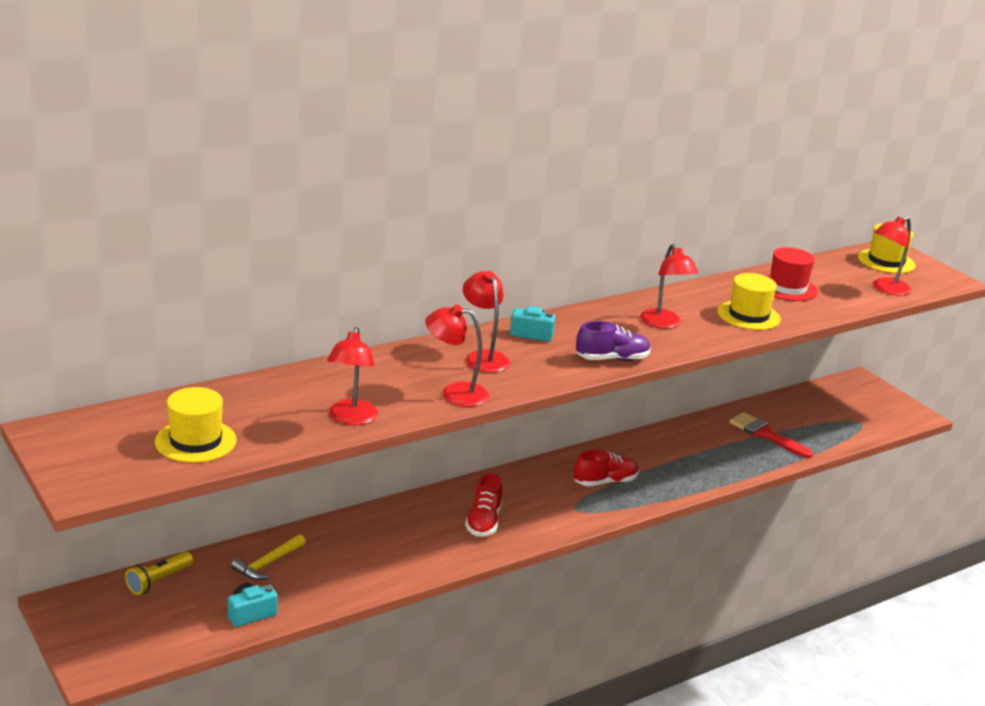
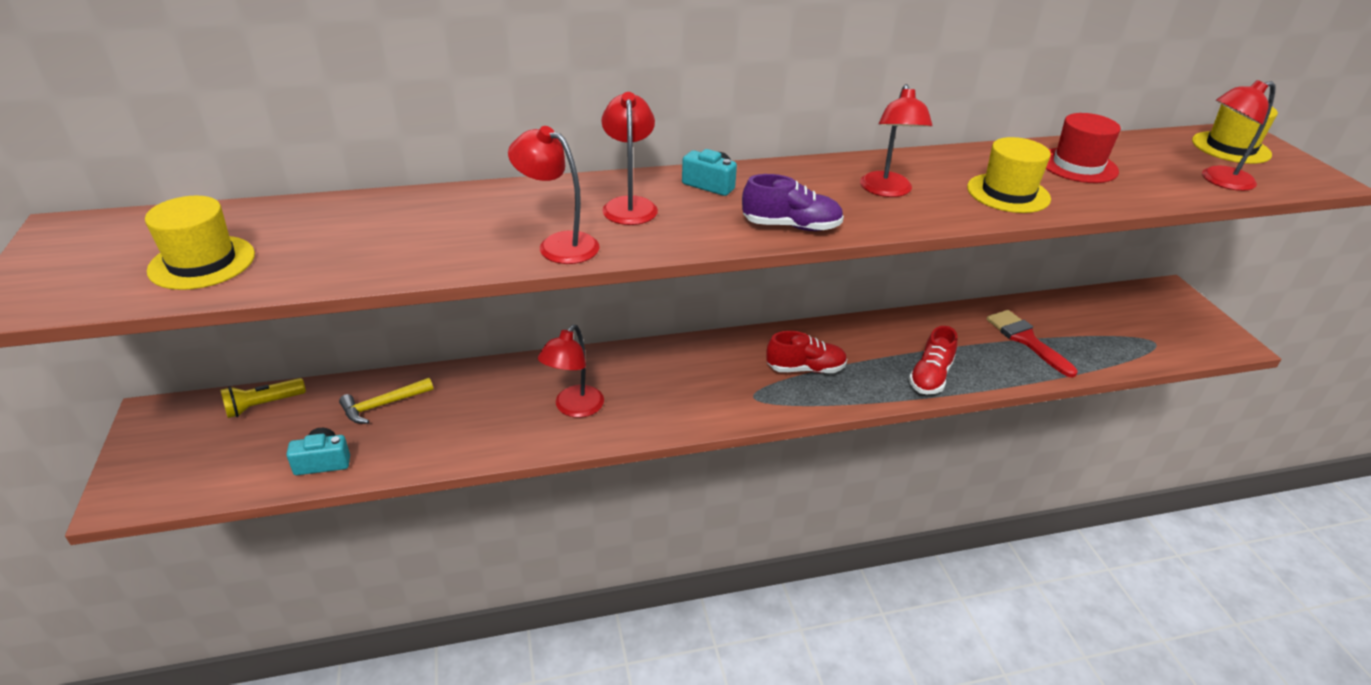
camera: 20 degrees right, 10 degrees up
red lamp [327,327,378,425] -> red lamp moved to [538,325,604,418]
red shoe [465,473,503,537] -> red shoe moved to [909,326,958,394]

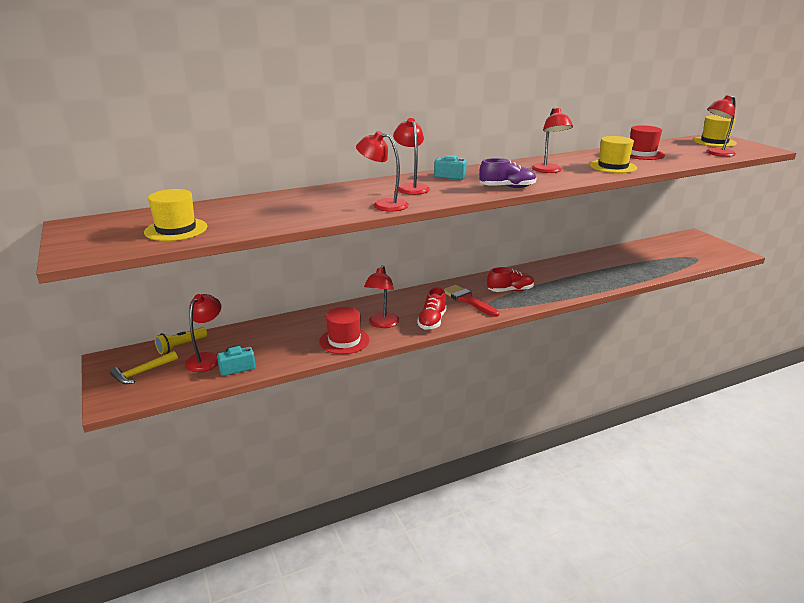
camera: 10 degrees left, 10 degrees down
yellow hammer [339,378,433,424] -> yellow hammer moved to [110,351,178,384]
red shoe [909,326,958,394] -> red shoe moved to [417,287,447,329]
red brush [986,310,1078,378] -> red brush moved to [444,285,499,317]
none -> red lamp [185,294,221,372]
none -> red hat [319,307,370,354]

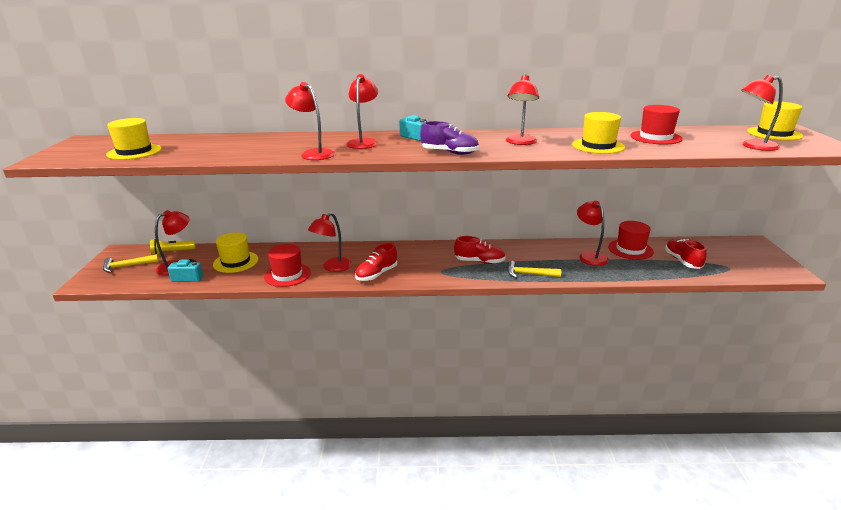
camera: 25 degrees right, 0 degrees up
red brush [444,285,499,317] -> none
none -> yellow hat [213,233,258,273]
none -> yellow hammer [508,261,561,278]
none -> red lamp [577,201,609,266]
none -> red hat [608,221,654,260]
none -> red shoe [665,239,707,269]

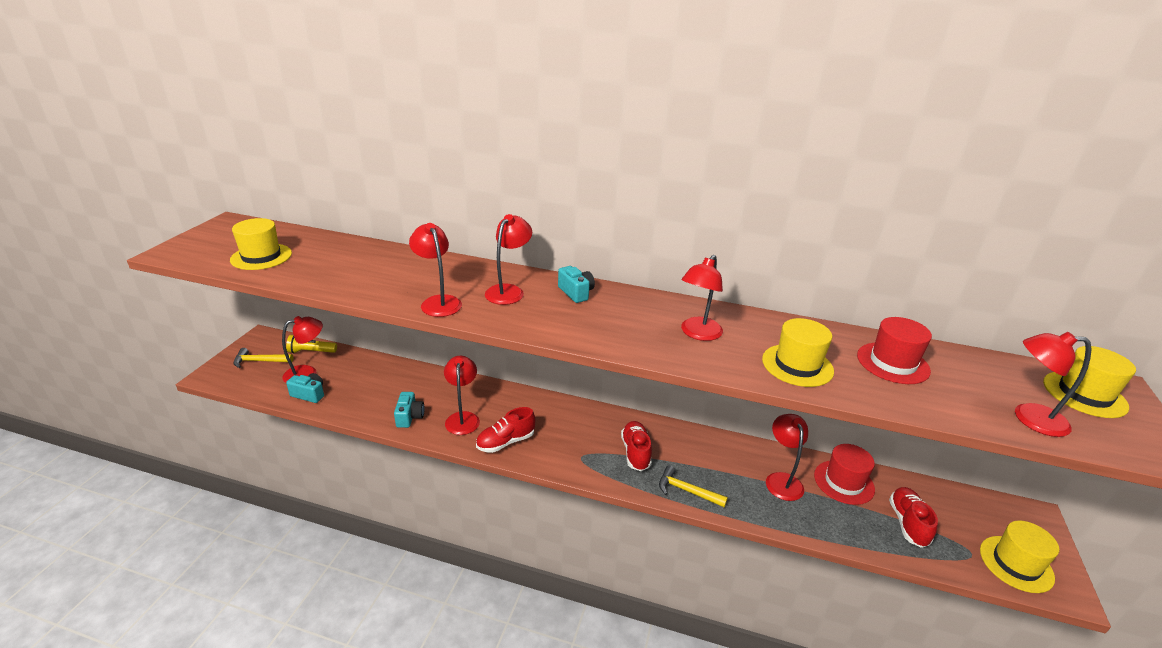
camera: 15 degrees right, 5 degrees up
yellow hat [213,233,258,273] -> yellow hat moved to [980,520,1059,593]
red hat [264,244,311,287] -> turquoise camera [394,392,425,428]
red lamp [308,212,352,272] -> red lamp turned 120 degrees clockwise [444,356,480,435]
purple shoe [420,121,479,155] -> none
red shoe [454,236,505,264] -> red shoe turned 120 degrees counterclockwise [621,421,652,471]

